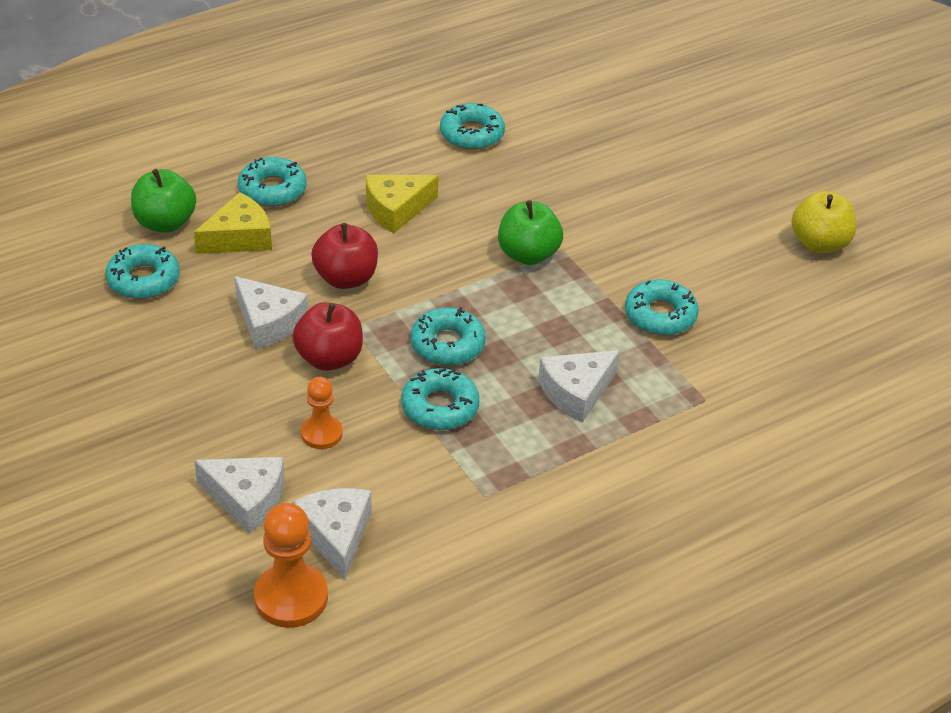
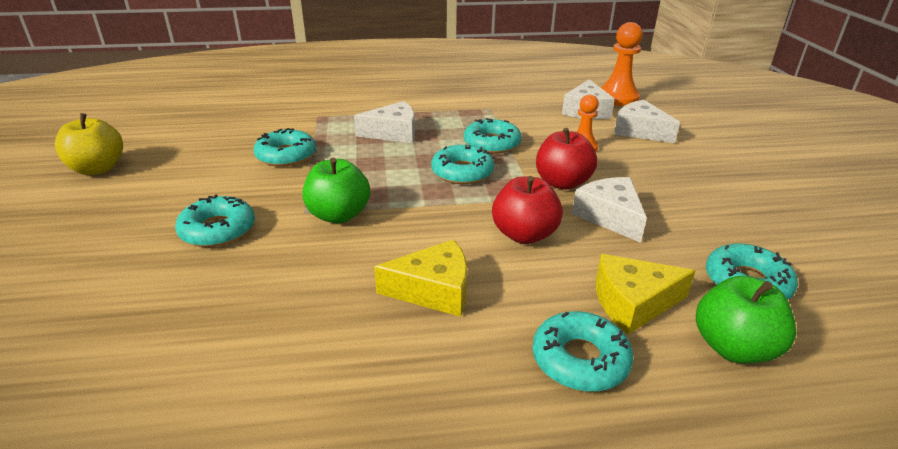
camera: 155 degrees left, 10 degrees down
turquoise donut [440,103,505,150] -> turquoise donut moved to [175,194,255,247]

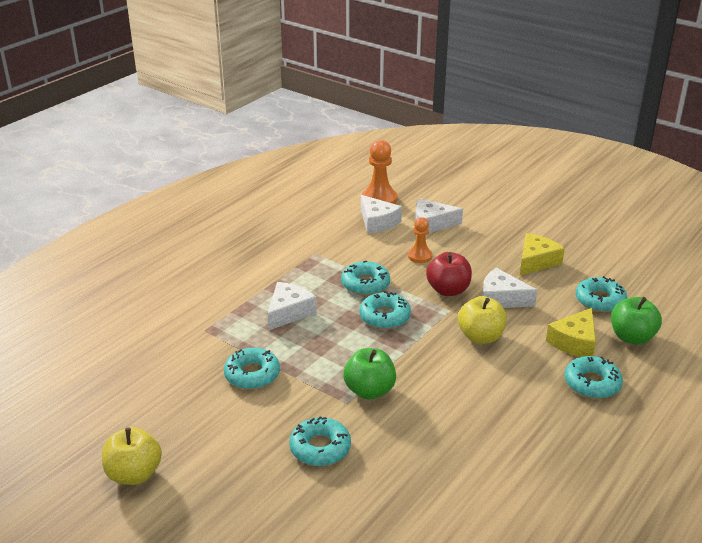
camera: 45 degrees left, 0 degrees up
yellow cheese [374,239,467,317] -> yellow cheese moved to [520,233,565,275]
red apple [492,176,563,244] -> yellow apple [458,296,507,344]

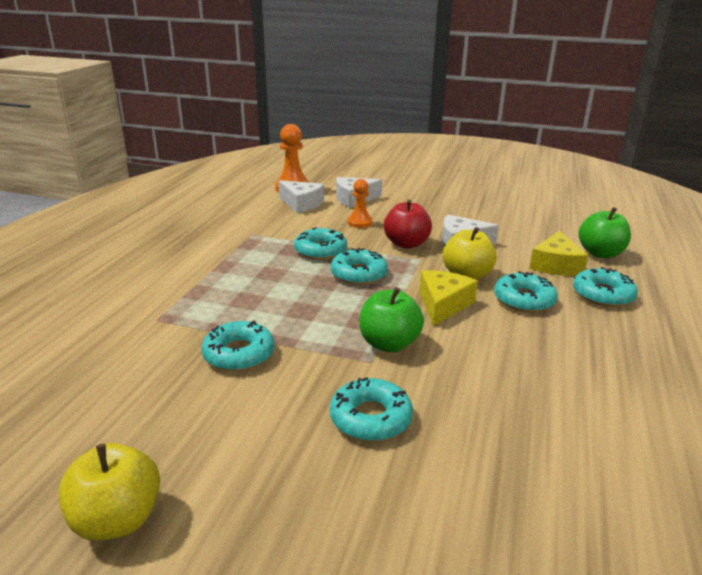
camera: 20 degrees left, 5 degrees down
white cheese [268,282,317,330] -> none
yellow cheese [520,233,565,275] -> yellow cheese moved to [419,270,478,326]
turquoise donut [575,276,627,313] -> turquoise donut moved to [494,271,558,312]

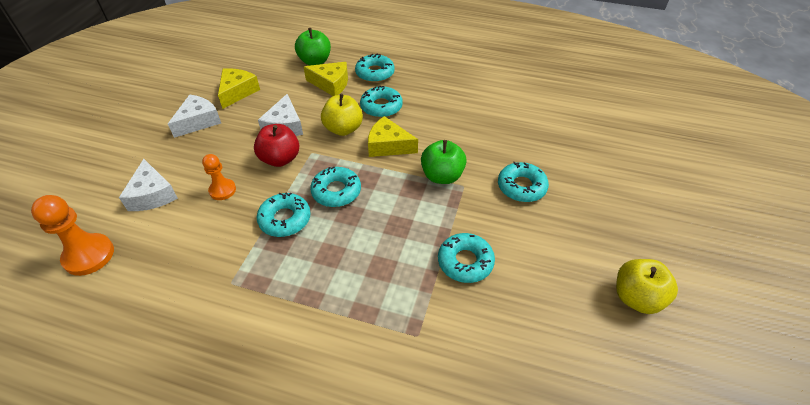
camera: 90 degrees left, 20 degrees up
white cheese [278,180,324,213] -> white cheese moved to [168,94,221,138]
none -> yellow cheese [218,68,260,109]

